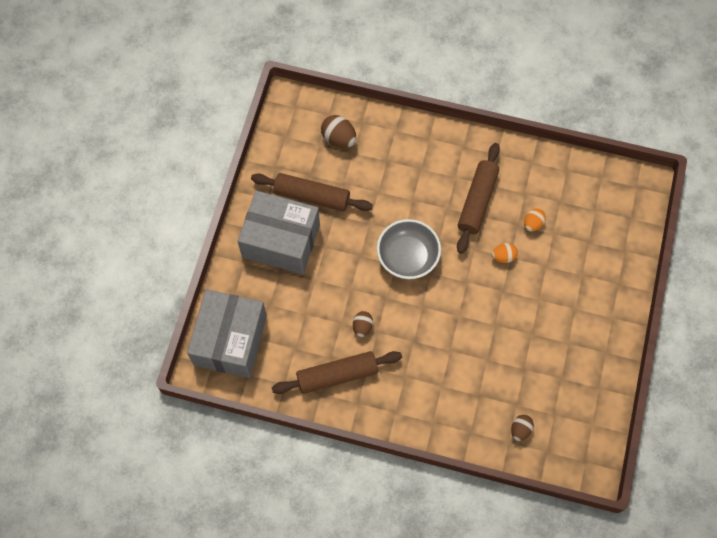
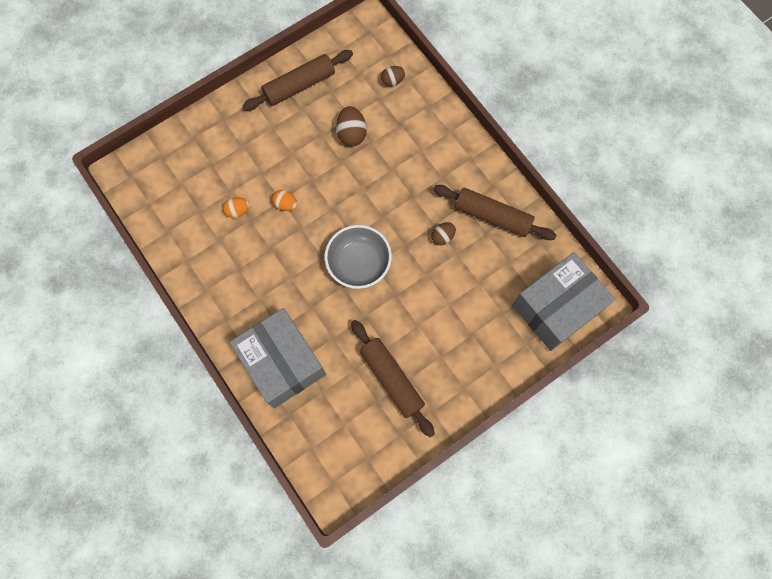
camera: 140 degrees left, 5 degrees up
grey box [238,191,320,274] -> grey box moved to [230,308,326,408]
brown egg [321,115,356,148] -> brown egg moved to [336,106,367,146]
brown rolling pin [457,143,500,254] -> brown rolling pin moved to [243,50,353,111]

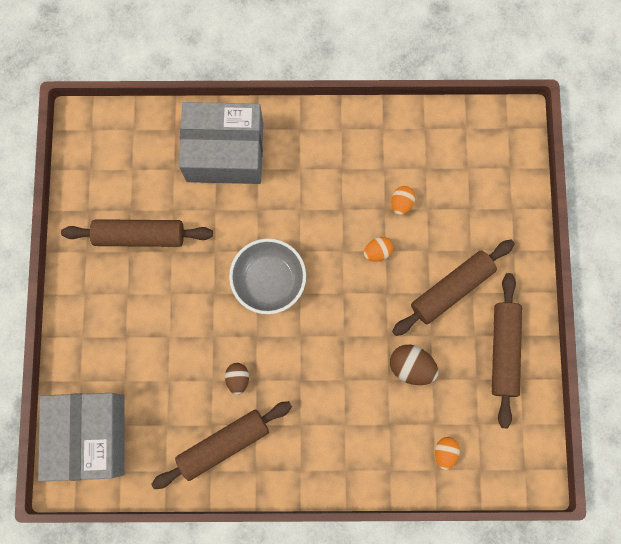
camera: 125 degrees right, 5 degrees up
brown egg [381,66,406,87] -> orange egg [435,437,460,470]
none -> brown rolling pin [392,240,515,336]

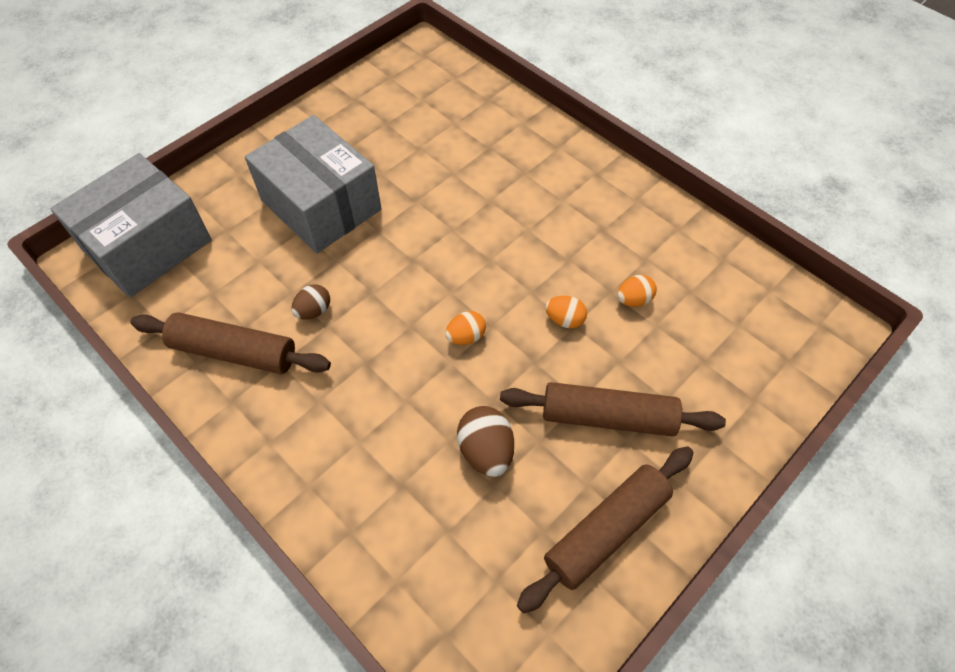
camera: 45 degrees right, 20 degrees down
brown rolling pin [61,219,213,247] -> none
grey box [179,102,263,184] -> grey box moved to [245,115,381,253]
grey bowl [229,239,306,314] -> none
orange egg [435,437,460,470] -> orange egg moved to [445,311,486,345]

